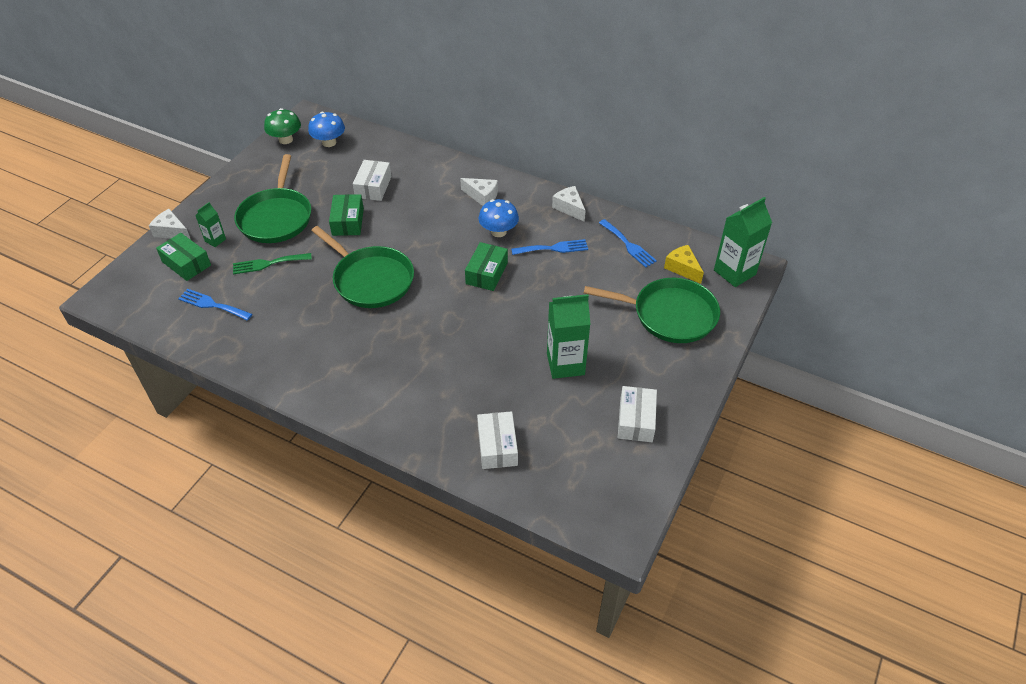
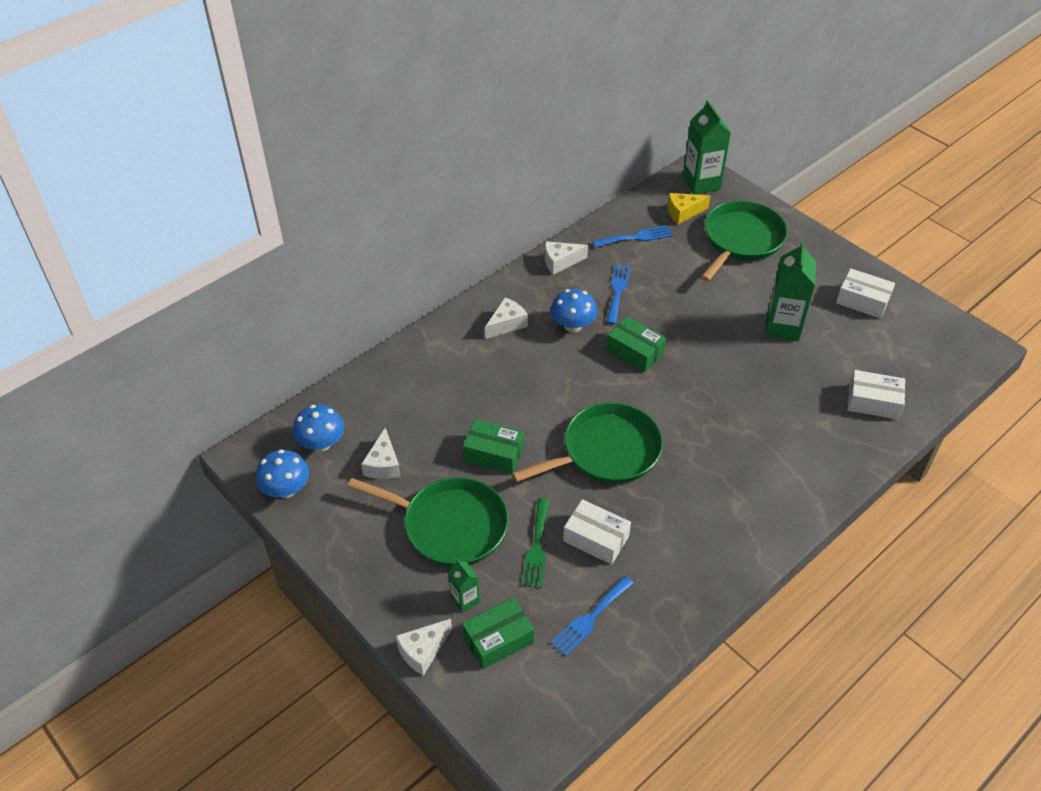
camera: 70 degrees left, 0 degrees up
green mushroom [264,108,301,144] -> blue mushroom [256,449,309,498]
white box [353,160,391,201] -> white box moved to [563,499,631,565]
none -> white cheese [361,428,401,479]

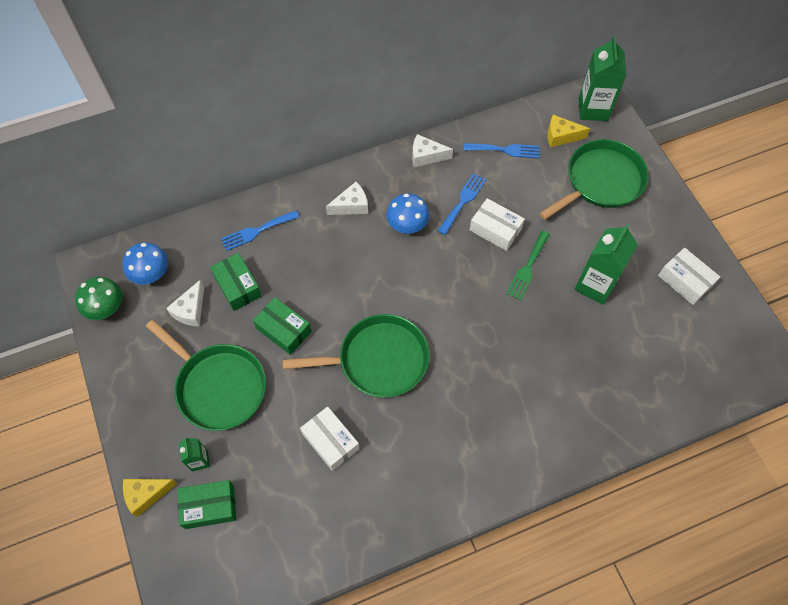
camera: 20 degrees right, 15 degrees up
blue mushroom [256,449,309,498] -> green mushroom [75,277,122,320]
white cheese [396,619,452,676] -> yellow cheese [123,479,178,517]
green fork [522,498,549,588] -> green fork moved to [506,231,550,301]
blue fork [551,576,634,656] -> blue fork moved to [221,210,299,251]
green box [606,316,666,372] -> green box moved to [210,253,262,311]
white box [847,370,905,420] -> white box moved to [470,198,525,251]

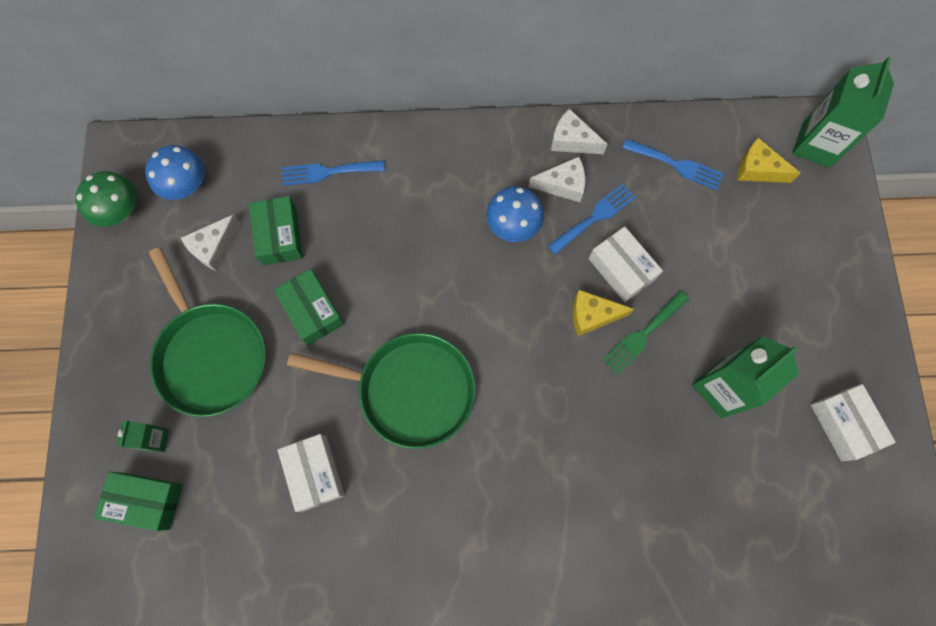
camera: 20 degrees right, 10 degrees up
yellow cheese [123,479,178,517] -> yellow cheese moved to [573,290,634,336]
white cheese [326,182,368,215] -> white cheese moved to [528,157,585,202]
green pan [539,139,649,220] -> none

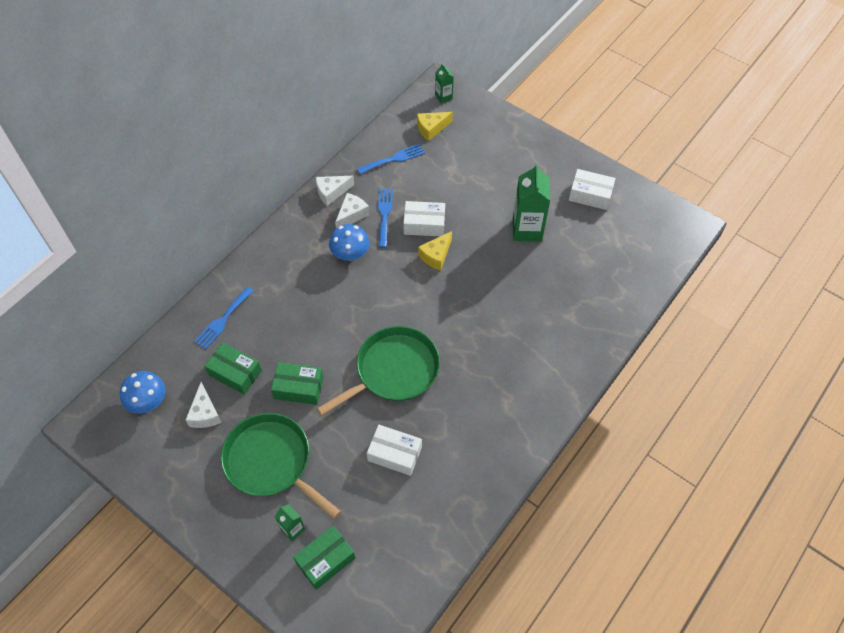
camera: 50 degrees left, 15 degrees down
green mushroom [75,171,137,227] -> none
green pan [149,247,266,417] -> green pan turned 150 degrees counterclockwise [221,413,341,519]
green fork [602,291,689,375] -> none
green carton [792,57,894,168] -> green carton [435,63,454,104], size x0.51

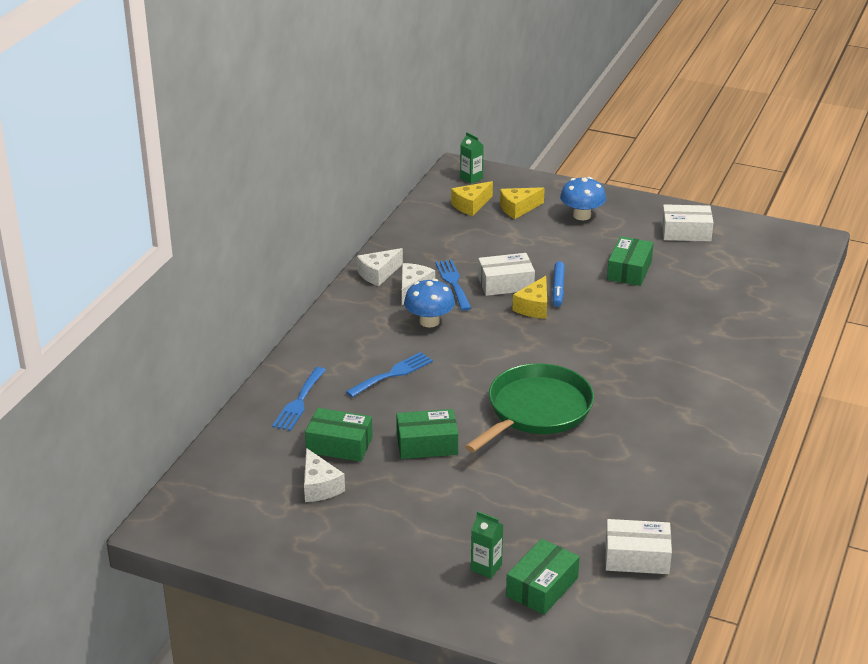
camera: 15 degrees left, 25 degrees down
blue mushroom [120,371,165,414] -> blue mushroom moved to [560,177,606,220]
green pan [221,413,341,519] -> none
blue fork [357,144,425,174] -> blue fork moved to [346,352,433,397]
white box [367,425,422,476] -> white box moved to [605,519,672,574]
green carton [513,163,550,242] -> green box [607,236,654,286]
none -> yellow cheese [500,187,545,219]
none -> blue marker [552,261,565,307]

